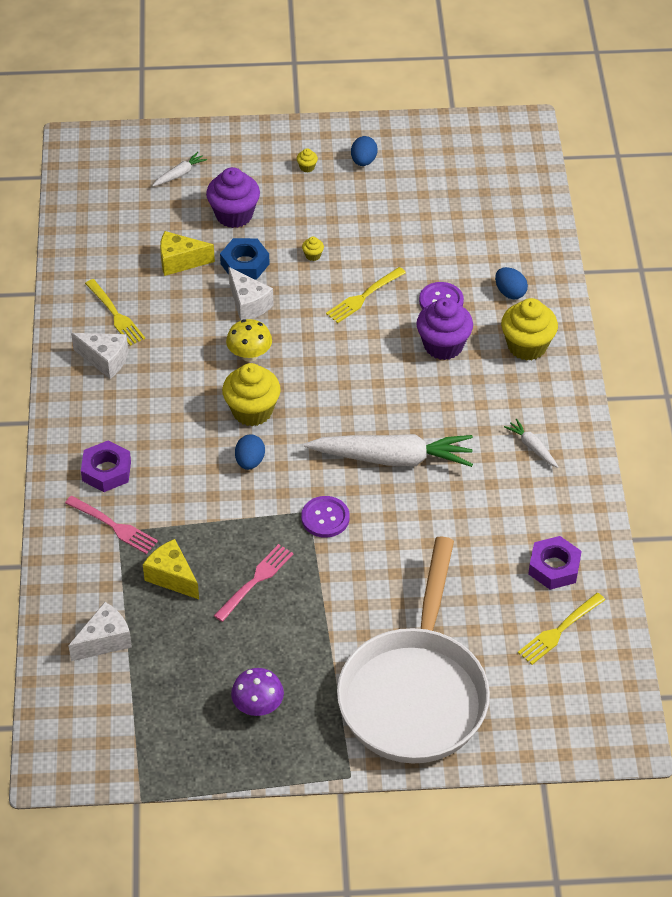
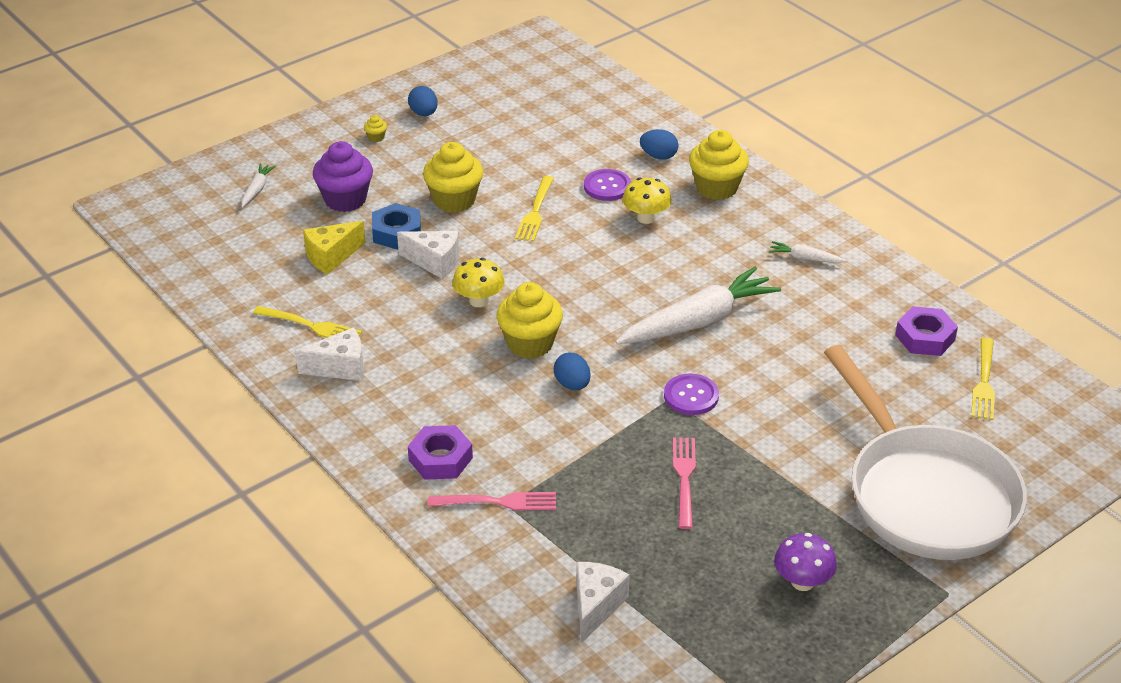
camera: 35 degrees left, 10 degrees down
yellow cheese [143,539,199,599] -> none
yellow cupcake [302,237,324,261] -> yellow cupcake [423,142,483,213], size x2.47
purple cupcake [416,298,473,360] -> yellow mushroom [622,178,672,224]

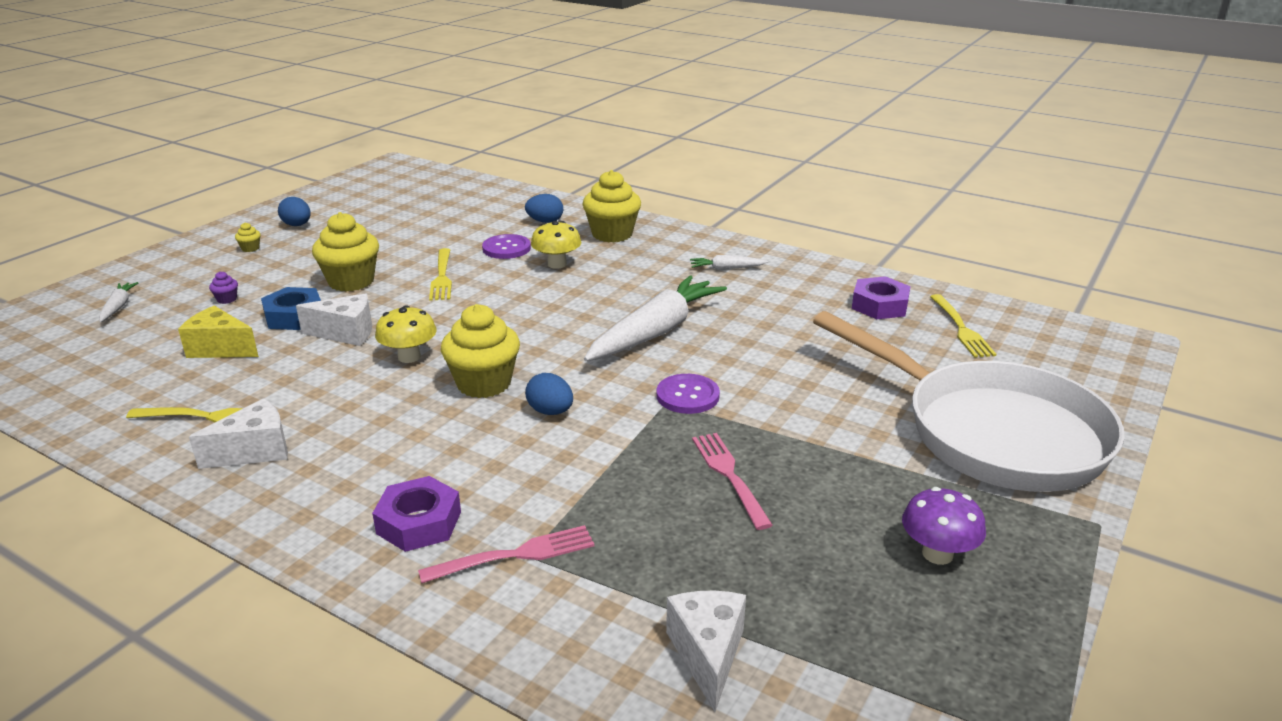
camera: 20 degrees left, 10 degrees down
yellow cheese [303,221,366,274] -> yellow cheese turned 75 degrees clockwise [178,306,259,358]
purple cupcake [313,141,373,212] -> purple cupcake [209,271,238,304], size x0.41

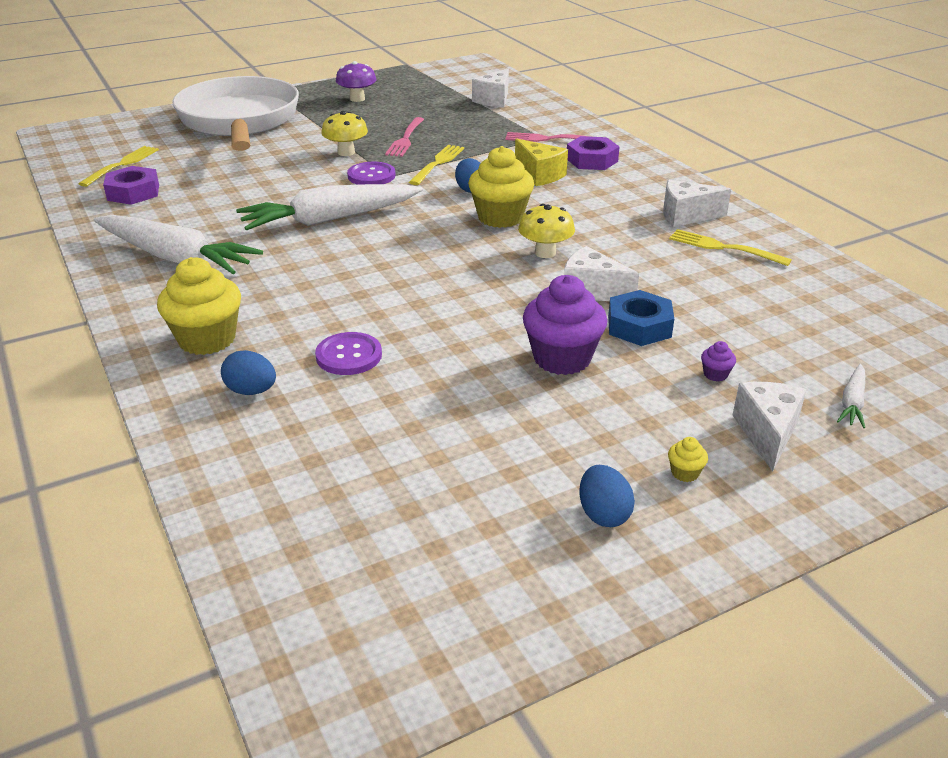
camera: 150 degrees left, 5 degrees up
yellow cheese [178,306,259,358] -> yellow cheese moved to [515,138,568,186]
yellow cupcake [312,212,379,292] -> purple cupcake [523,275,607,375]
yellow fork [429,248,452,301] -> yellow fork moved to [409,145,464,185]
yellow mushroom [531,221,581,269] -> yellow mushroom moved to [321,111,368,156]
white carrot [690,255,768,270] -> white carrot [94,215,263,274], size x2.30
none -> white cheese [733,382,806,472]

